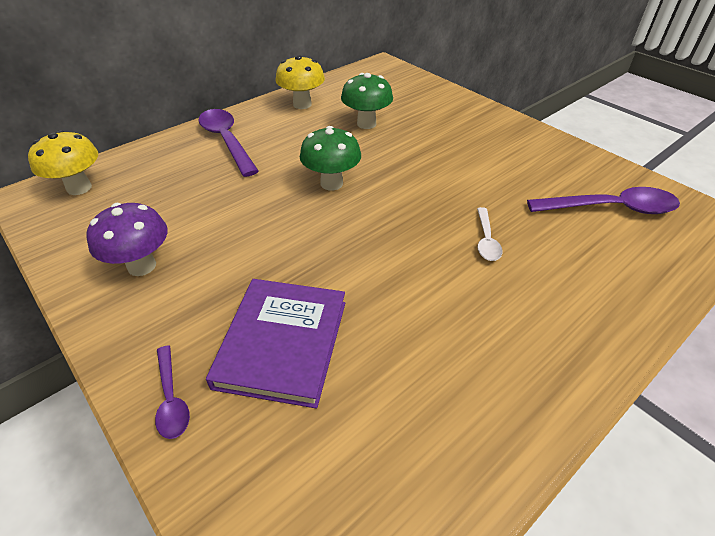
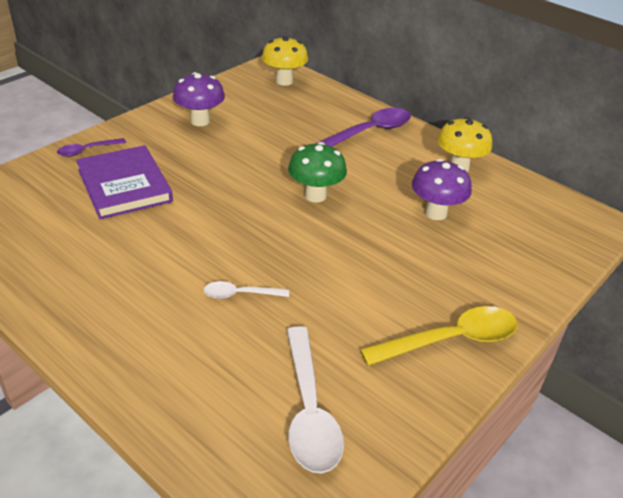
camera: 80 degrees right, 5 degrees down
purple book [206,279,345,408] -> purple book turned 60 degrees clockwise [76,145,173,219]
green mushroom [341,73,393,129] -> purple mushroom [412,159,472,220]
purple spoon [527,187,680,214] -> white spoon [287,326,344,473]
none -> yellow spoon [360,306,518,366]

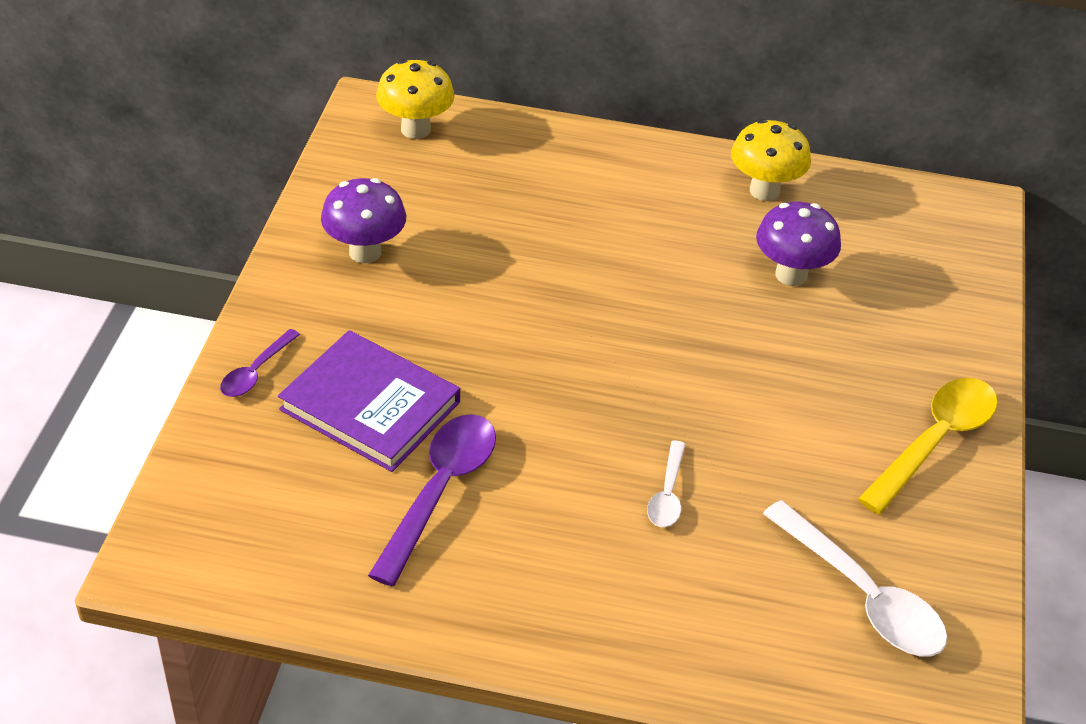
camera: 30 degrees left, 5 degrees up
white spoon [203,281,289,299] -> white spoon turned 45 degrees counterclockwise [647,441,686,527]
green mushroom [288,142,347,203] -> none
purple spoon [315,108,411,147] -> purple spoon moved to [368,414,496,586]

